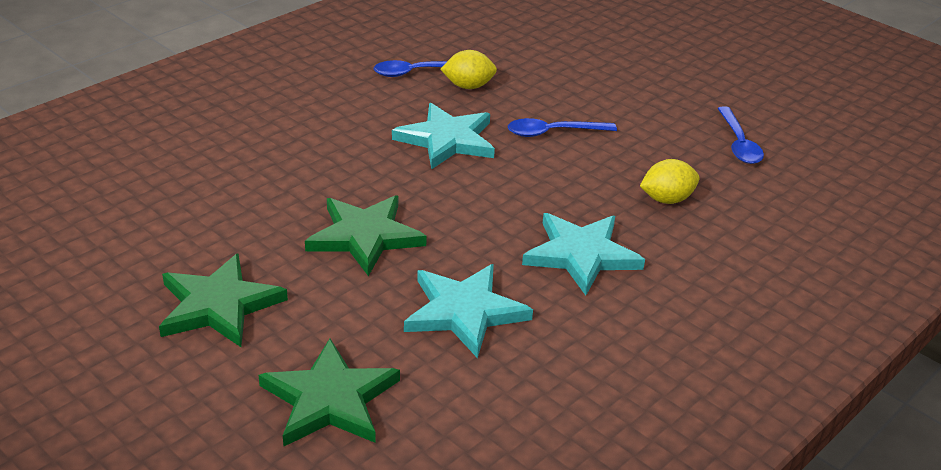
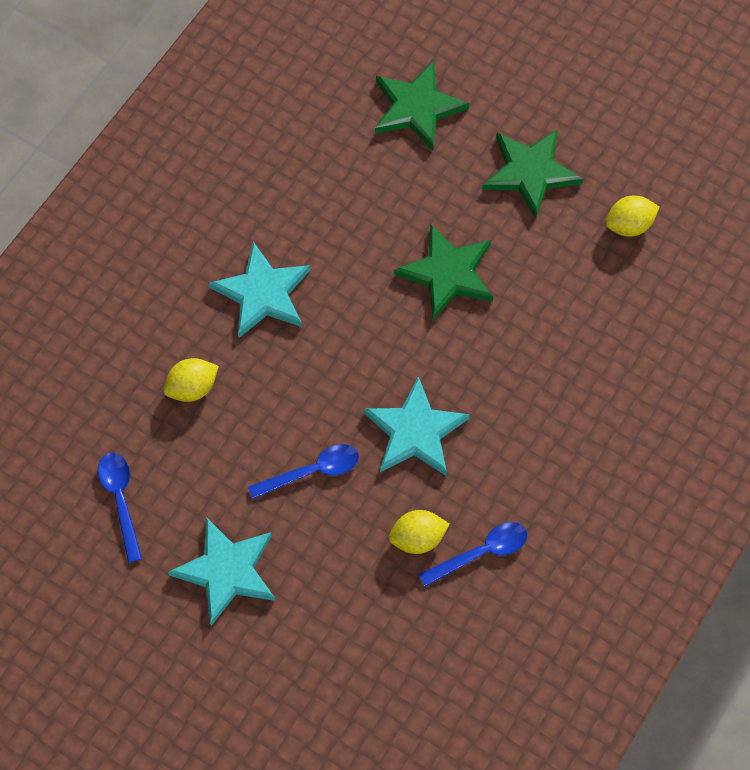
camera: 170 degrees right, 30 degrees up
turquoise star [404,264,533,358] -> turquoise star moved to [168,517,275,626]
none -> yellow lemon [605,196,660,237]

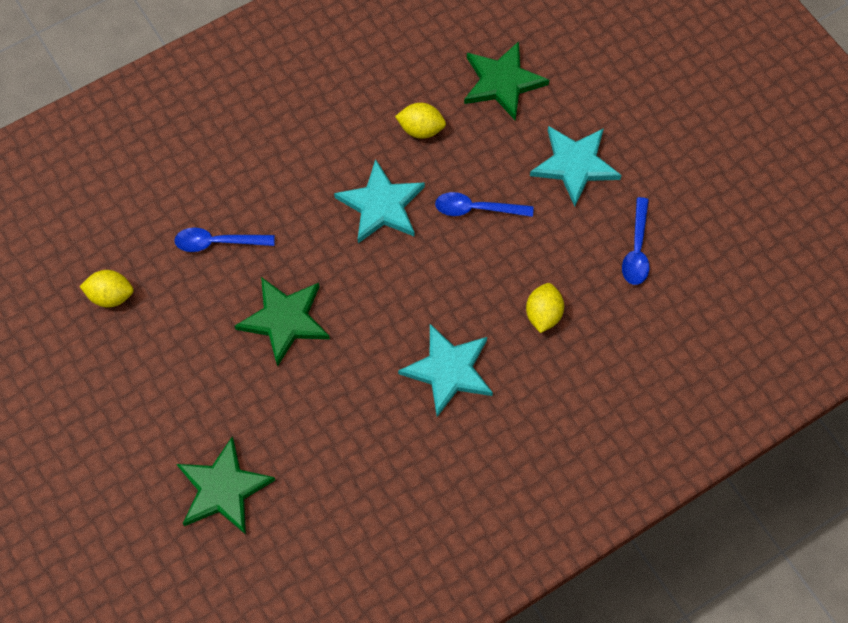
camera: 155 degrees left, 0 degrees up
yellow lemon [163,358,219,402] -> yellow lemon turned 75 degrees counterclockwise [526,283,564,333]
blue spoon [418,522,527,587] -> blue spoon moved to [174,228,275,252]
green star [482,129,583,219] -> green star moved to [464,41,549,121]

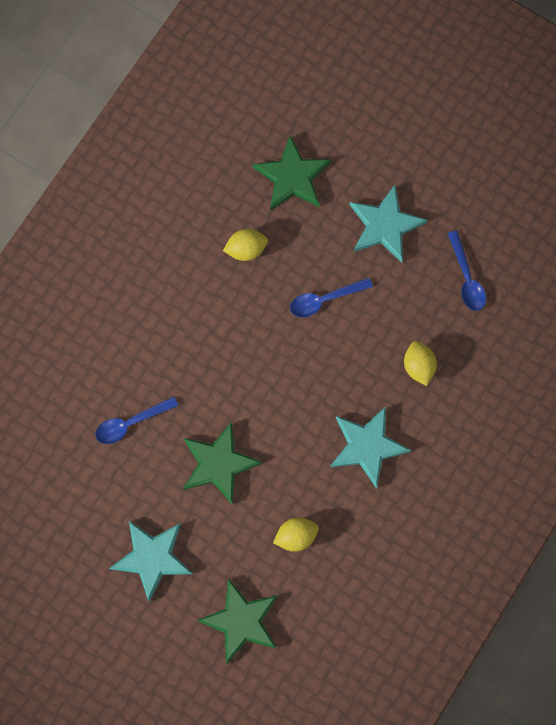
camera: 25 degrees left, 10 degrees up
yellow lemon [79,270,134,308] -> yellow lemon moved to [273,517,319,552]
turquoise star [334,159,425,243] -> turquoise star moved to [109,521,193,602]

